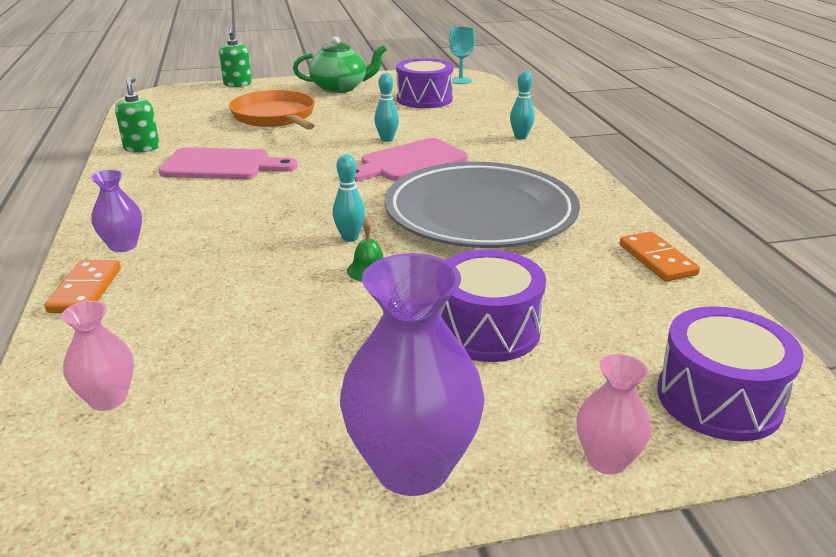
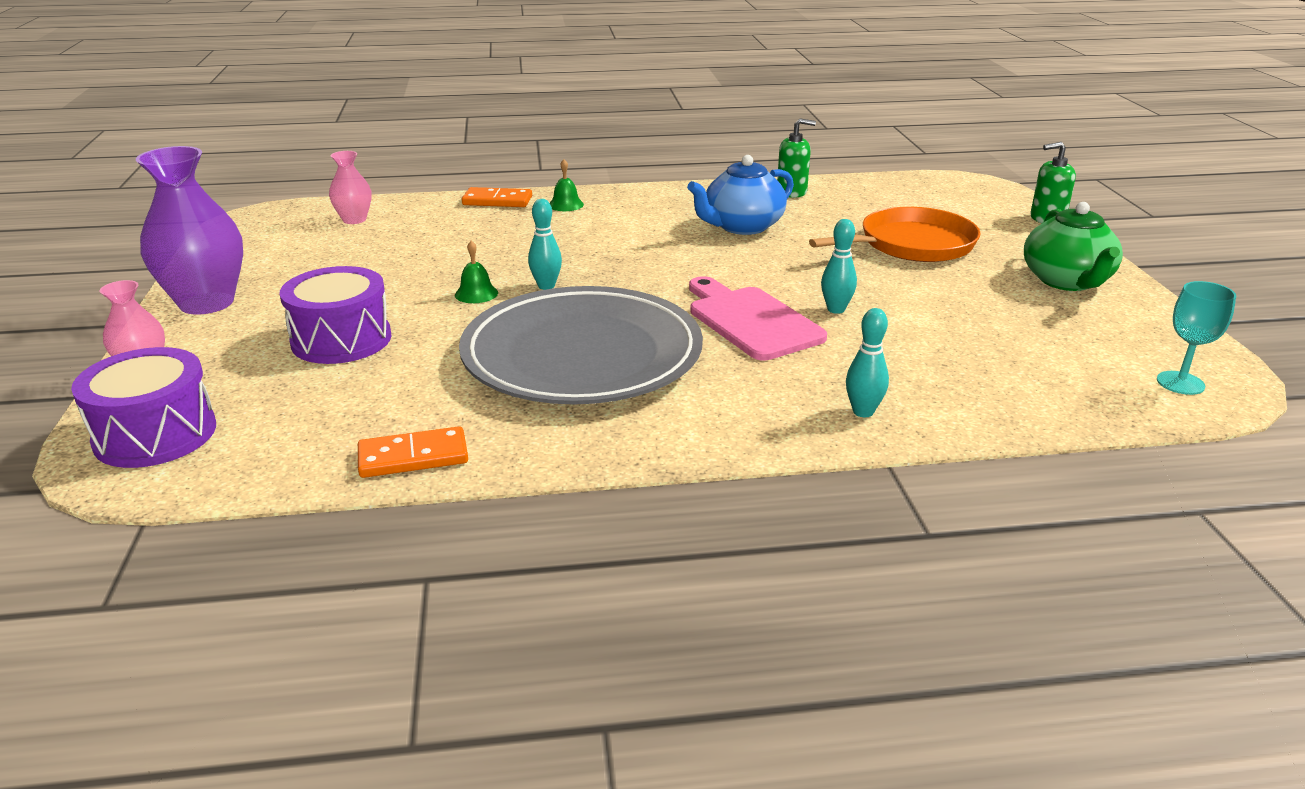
camera: 95 degrees right, 0 degrees up
purple vase [91,169,142,252] -> green bell [550,159,584,211]
pink cutting board [159,147,298,179] -> blue teapot [687,155,794,235]
purple drum [396,58,453,108] -> none

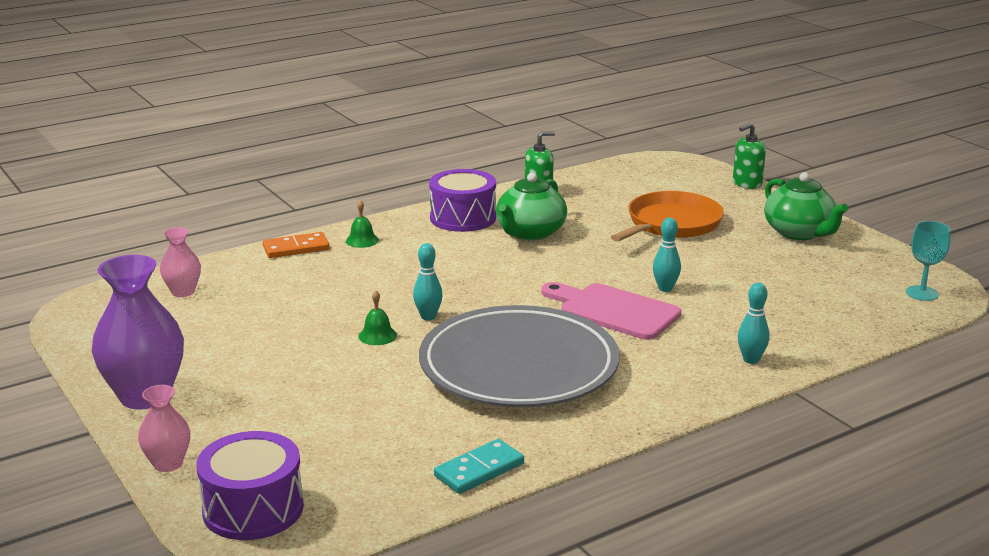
camera: 25 degrees left, 5 degrees down
purple drum [280,266,392,364] -> purple drum moved to [429,169,496,232]
orange domino [358,426,468,478] -> turquoise domino [434,439,524,494]
blue teapot [687,155,794,235] -> green teapot [496,173,567,241]

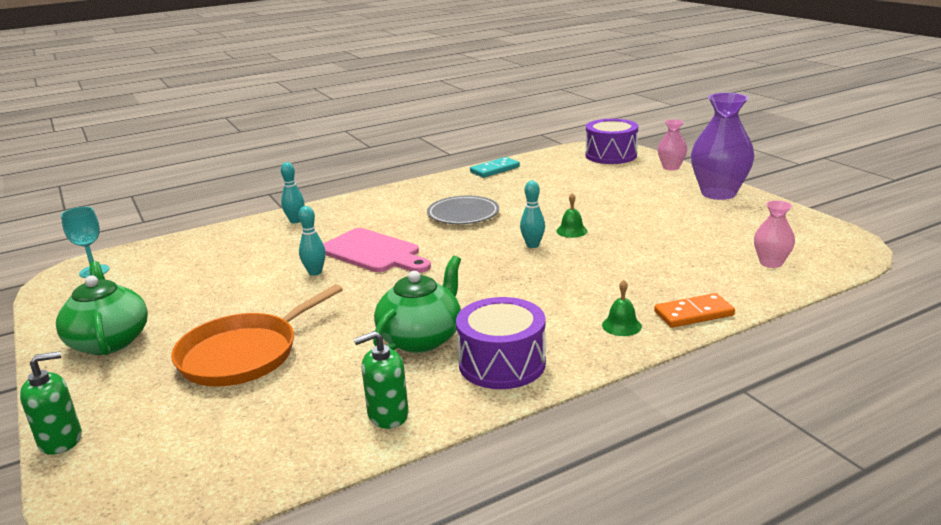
camera: 175 degrees left, 0 degrees up
grey plate [419,305,620,407] -> grey plate [427,196,499,224], size x0.50

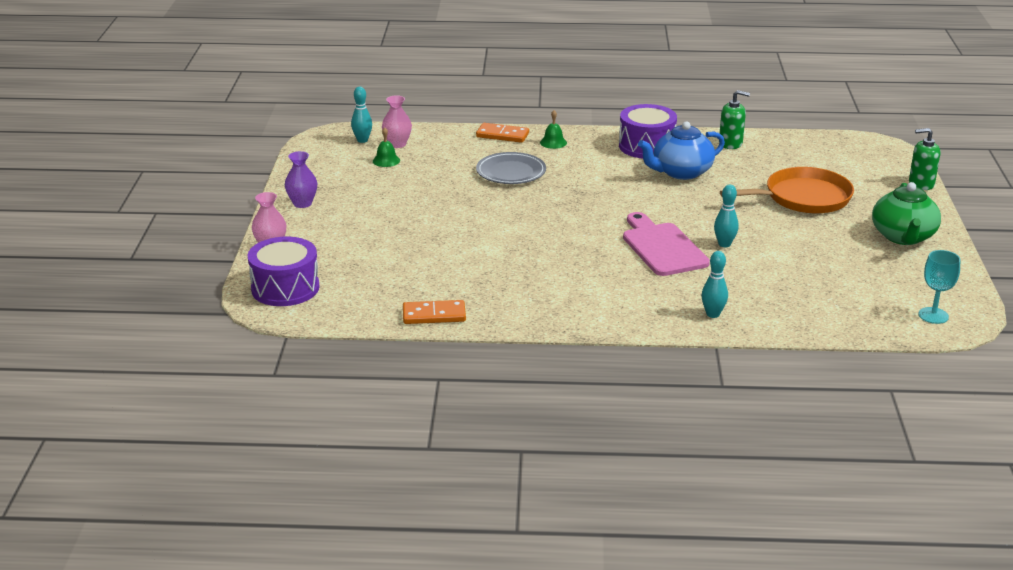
camera: 150 degrees left, 5 degrees up
green teapot [373,256,461,353] -> blue teapot [638,122,725,180]
grey plate [427,196,499,224] -> grey plate moved to [476,152,546,184]
turquoise domino [470,157,520,178] -> orange domino [403,300,466,324]
turquoise bowling pin [520,180,545,248] -> turquoise bowling pin moved to [351,87,372,143]
green bell [556,193,587,238] -> green bell moved to [373,127,400,167]
purple vase [691,93,754,200] -> purple vase [285,151,317,208], size x0.53

